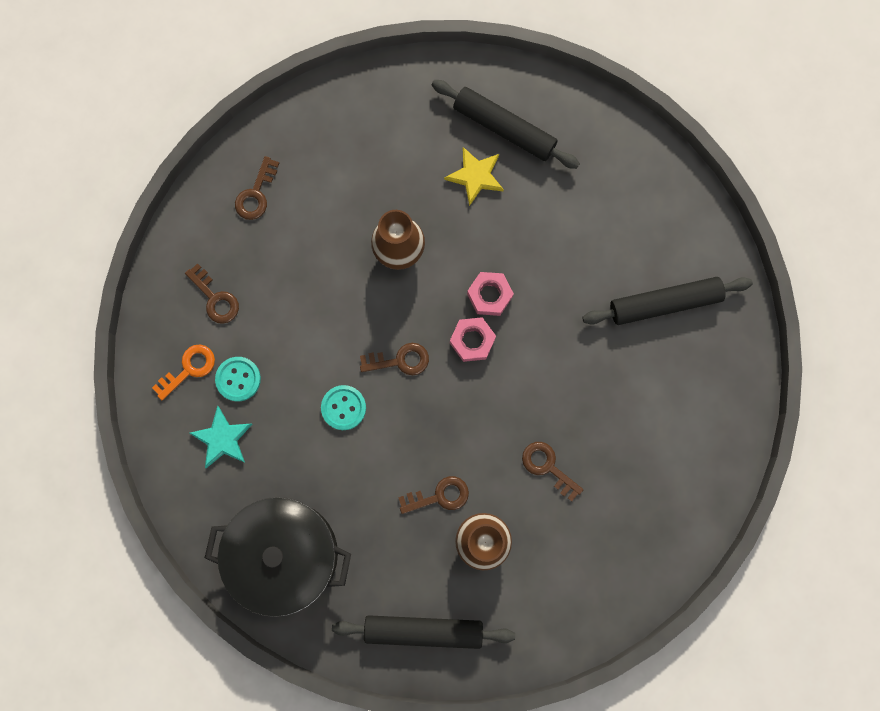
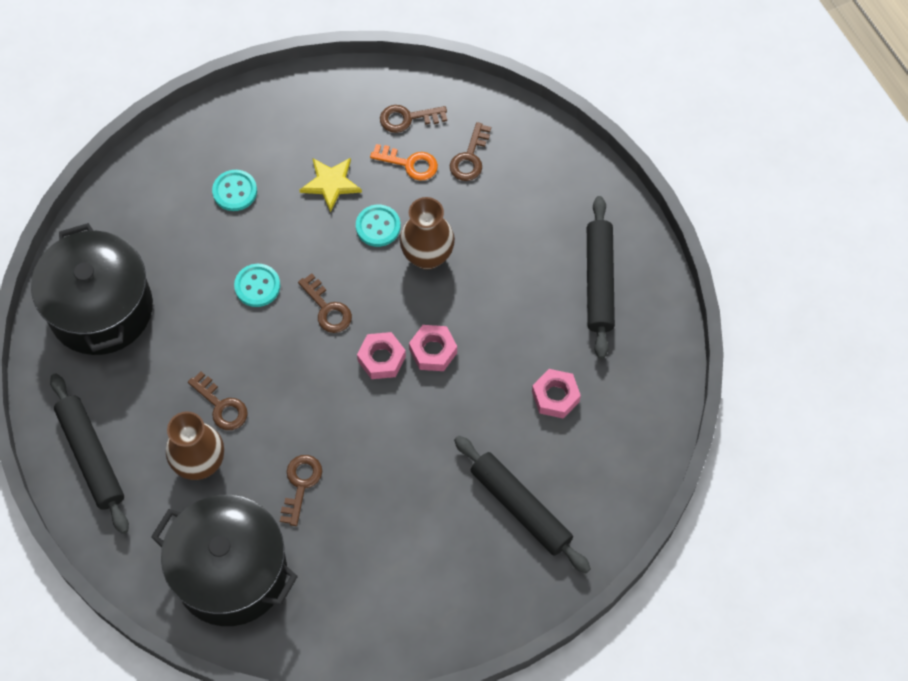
camera: 60 degrees right, 15 degrees down
orange key [152,345,215,401] -> orange key moved to [370,144,438,181]
brown key [185,263,239,324] -> brown key moved to [450,122,491,181]
turquoise star [189,406,252,468] -> none
yellow star [444,147,504,206] -> yellow star moved to [300,158,362,212]
none -> black pot [151,495,298,626]
none -> turquoise button [356,205,401,247]
none -> pink nut [532,369,581,419]

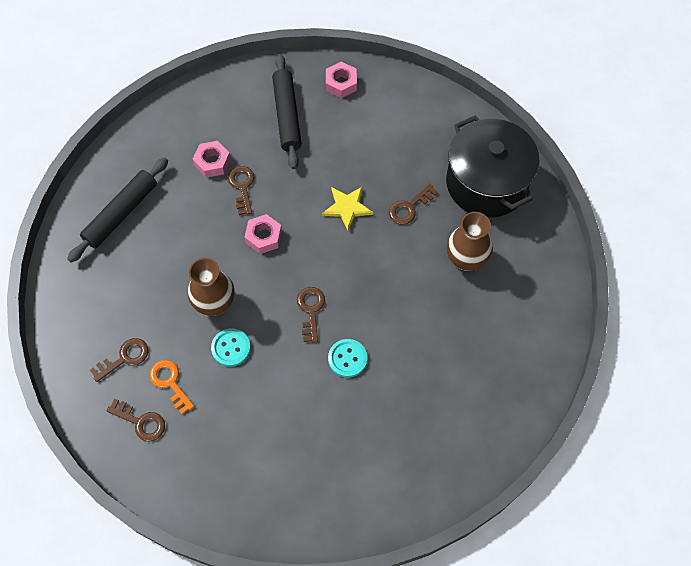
camera: 145 degrees left, 0 degrees up
black pot [31,223,153,355] -> none
black rolling pin [50,373,129,534] -> none
brown key [188,372,248,430] -> brown key moved to [228,166,254,215]
turquoise button [212,170,257,211] -> none
yellow star [300,158,362,212] -> yellow star moved to [322,186,373,231]
pink nut [357,332,406,379] -> pink nut moved to [326,62,357,98]

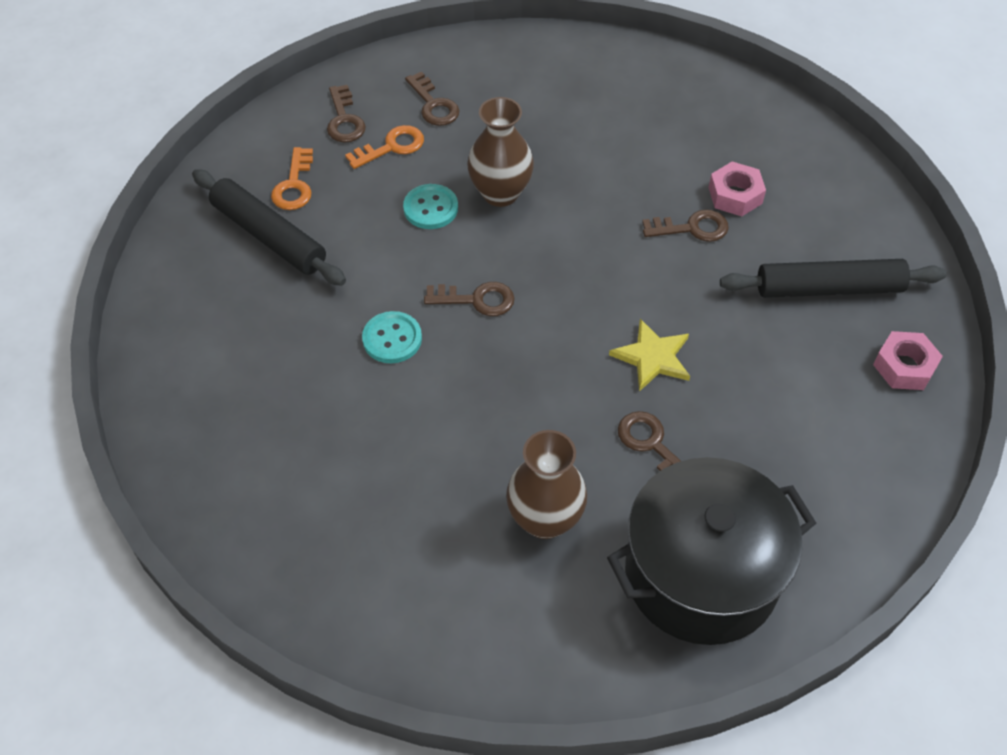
camera: 95 degrees right, 10 degrees down
black rolling pin [67,158,168,263] -> black rolling pin moved to [192,169,346,286]
brown key [106,399,165,441] -> brown key turned 45 degrees counterclockwise [327,85,366,143]
pink nut [244,214,282,254] -> none
none -> orange key [271,147,313,210]

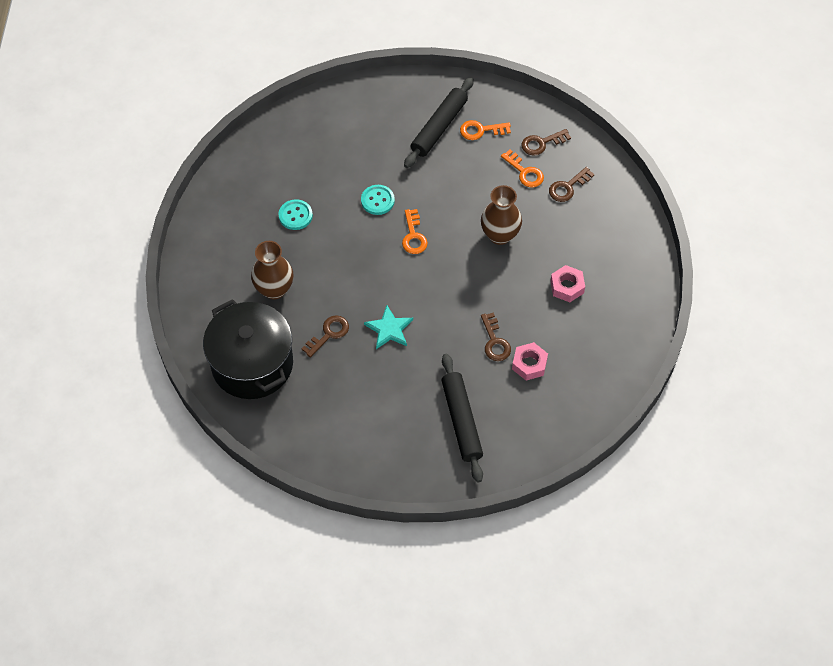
camera: 80 degrees right, 5 degrees up
turquoise button [403,184,458,229] -> turquoise button moved to [279,199,313,230]
brown key [424,282,515,316] -> orange key [402,209,428,254]
yellow star [609,319,690,392] -> turquoise star [364,305,413,349]
pink nut [873,331,943,390] -> pink nut moved to [550,265,585,302]

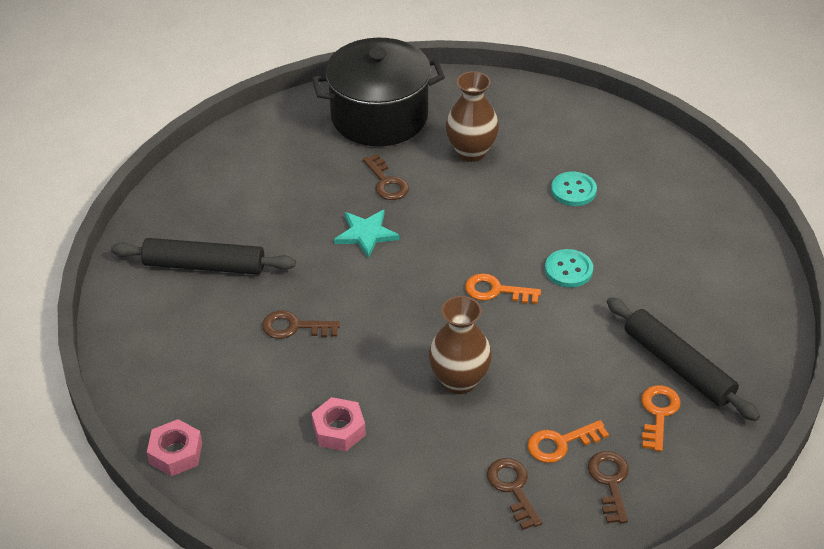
camera: 110 degrees right, 15 degrees down
pink nut [512,342,548,381] -> pink nut moved to [147,419,202,476]

